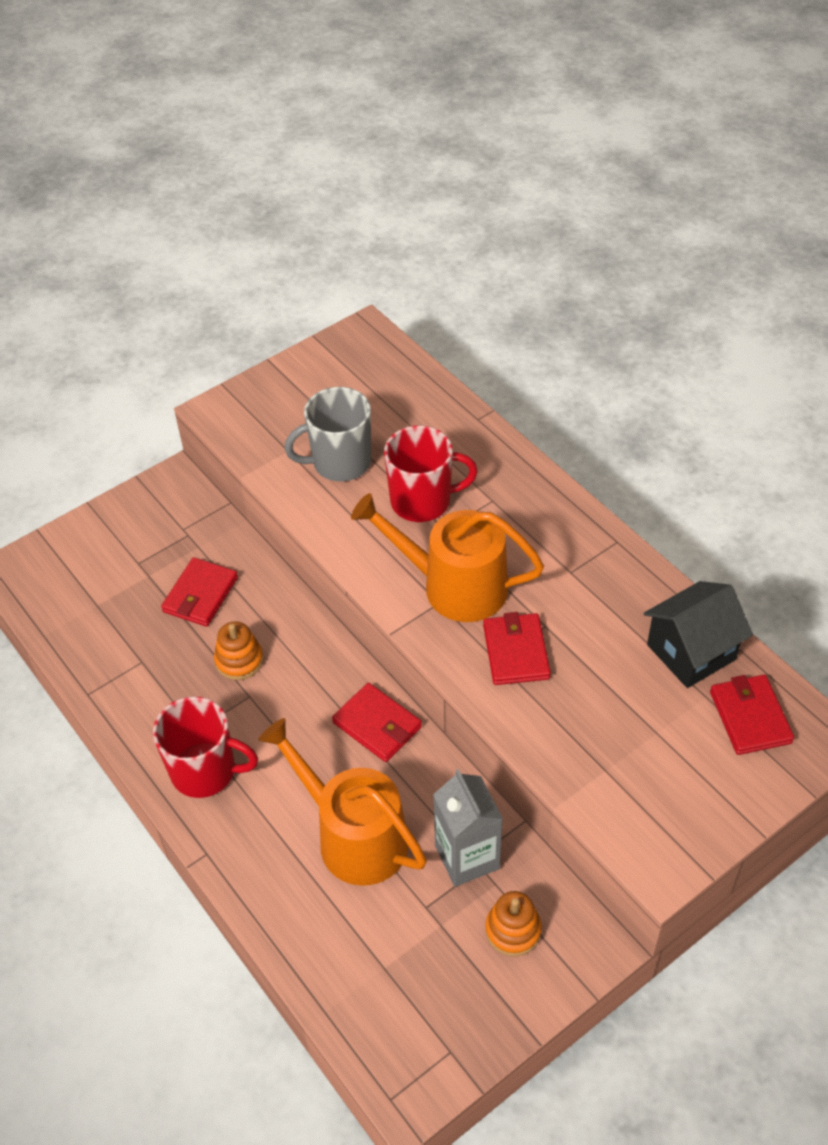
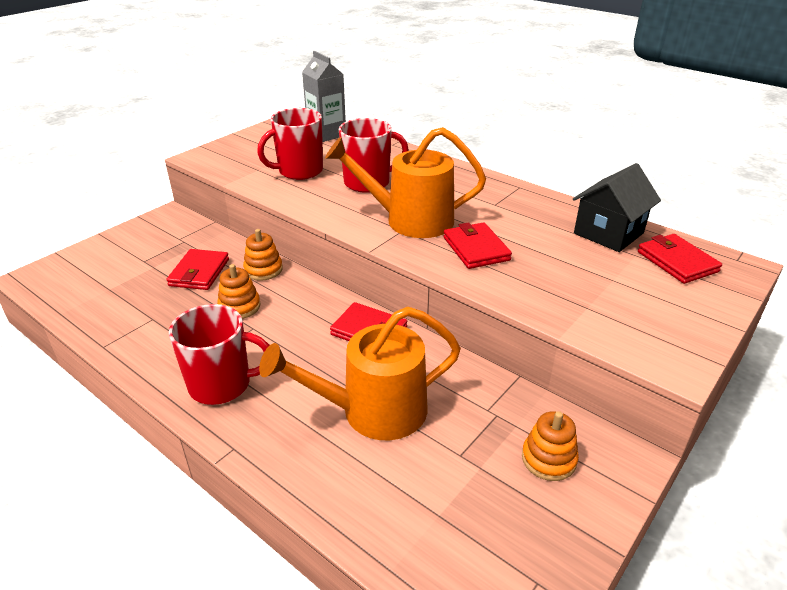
camera: 15 degrees left, 15 degrees down
orange watering can [258,718,427,886] -> orange watering can turned 45 degrees counterclockwise [259,307,461,440]
grey mug [285,387,371,481] -> red mug [257,108,323,180]
grey carton [433,769,503,887] -> grey carton moved to [302,51,346,142]
none -> orange stacking toy [243,229,283,281]

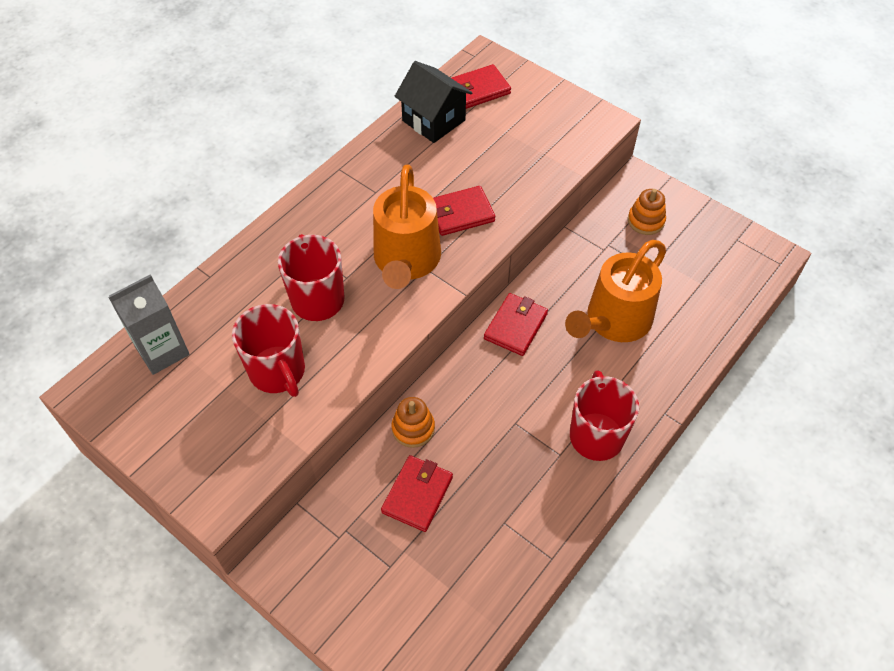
camera: 90 degrees left, 20 degrees up
red wallet [166,249,229,290] -> red wallet turned 75 degrees counterclockwise [381,455,453,532]
orange stacking toy [217,264,260,319] -> none
orange watering can [259,307,461,440] -> orange watering can turned 60 degrees clockwise [565,240,666,342]

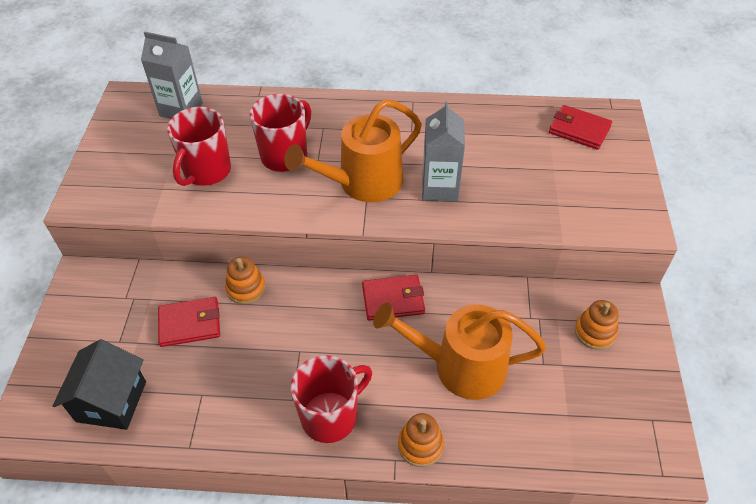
camera: 55 degrees right, 5 degrees down
black house [395,61,472,143] -> black house moved to [53,339,146,430]
red wallet [433,186,496,236] -> grey carton [422,101,465,202]
none -> orange stacking toy [398,413,444,467]

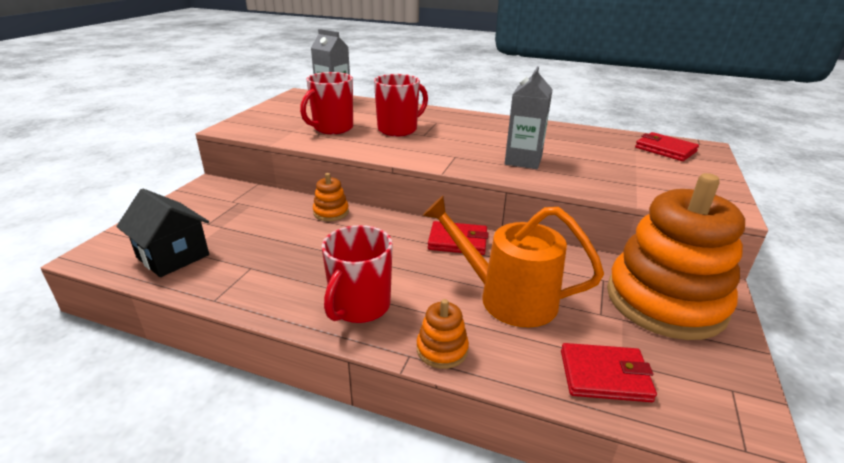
camera: 15 degrees right, 20 degrees down
black house [53,339,146,430] -> black house turned 75 degrees counterclockwise [116,188,209,277]
red wallet [158,297,220,347] -> red wallet moved to [561,343,657,402]
orange watering can [284,99,422,202] -> none
red mug [291,355,372,443] -> red mug turned 135 degrees clockwise [322,225,393,323]
orange stacking toy [575,300,619,350] -> orange stacking toy [607,173,745,340], size x2.50

